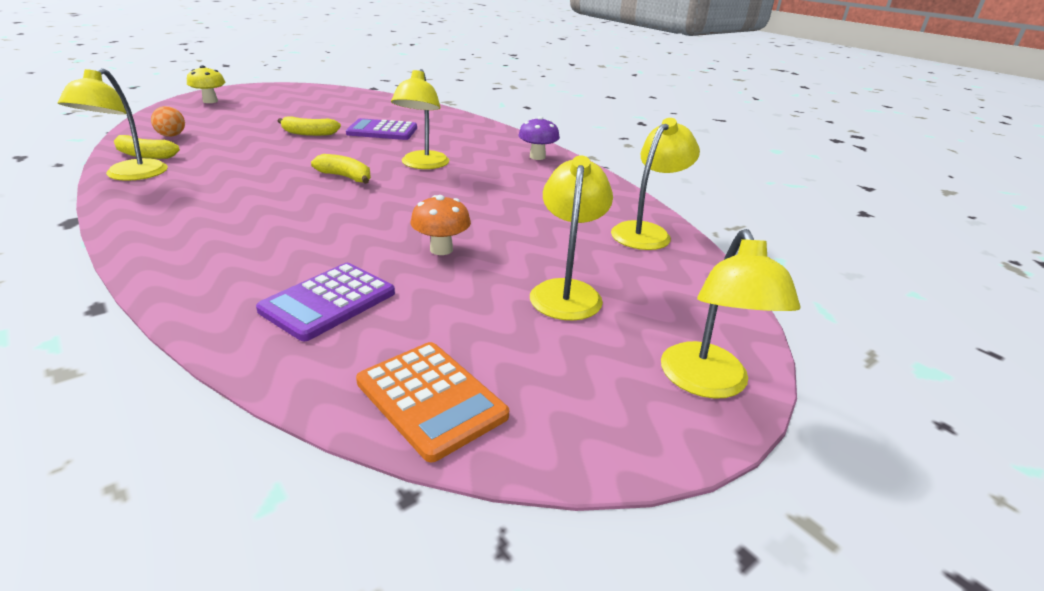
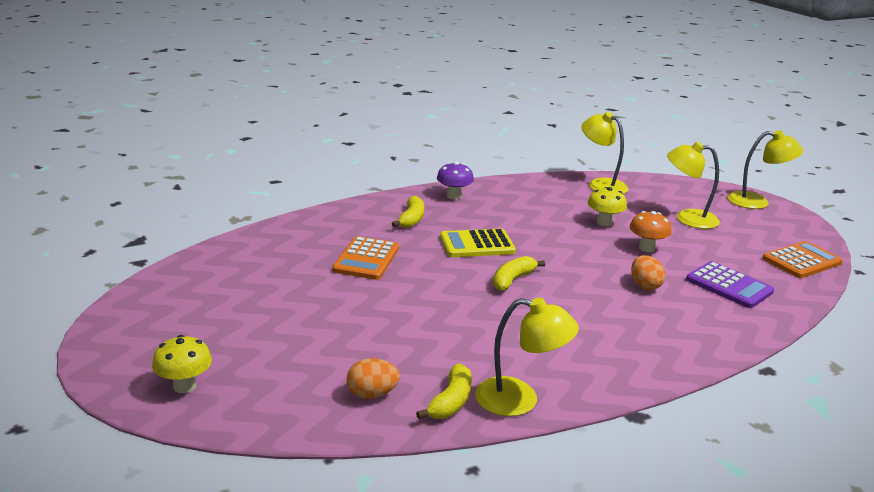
camera: 80 degrees left, 5 degrees down
yellow banana [278,117,341,136] -> yellow banana moved to [392,196,424,228]
purple calculator [346,118,417,140] -> orange calculator [332,236,399,280]
yellow lamp [391,69,449,169] -> yellow calculator [440,229,516,257]
none -> yellow mushroom [587,187,627,226]
none -> orange egg [631,255,665,290]

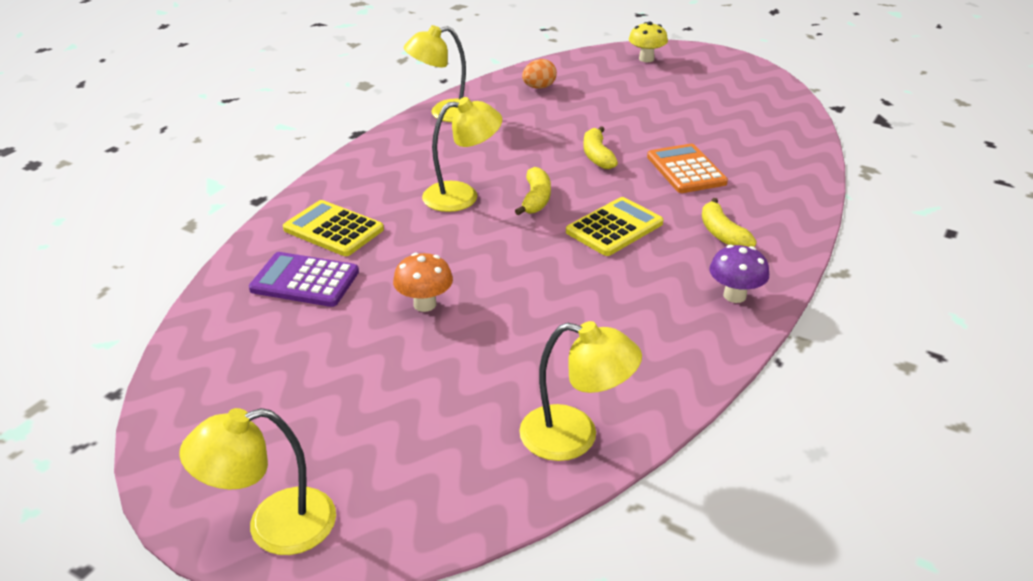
camera: 150 degrees right, 10 degrees up
yellow banana [416,363,472,419] -> yellow banana moved to [583,126,618,169]
yellow mushroom [587,187,627,226] -> none
orange egg [631,255,665,290] -> none
yellow lamp [667,142,720,229] -> yellow lamp moved to [422,97,502,212]
orange calculator [762,241,843,278] -> none
none -> yellow calculator [283,200,384,256]

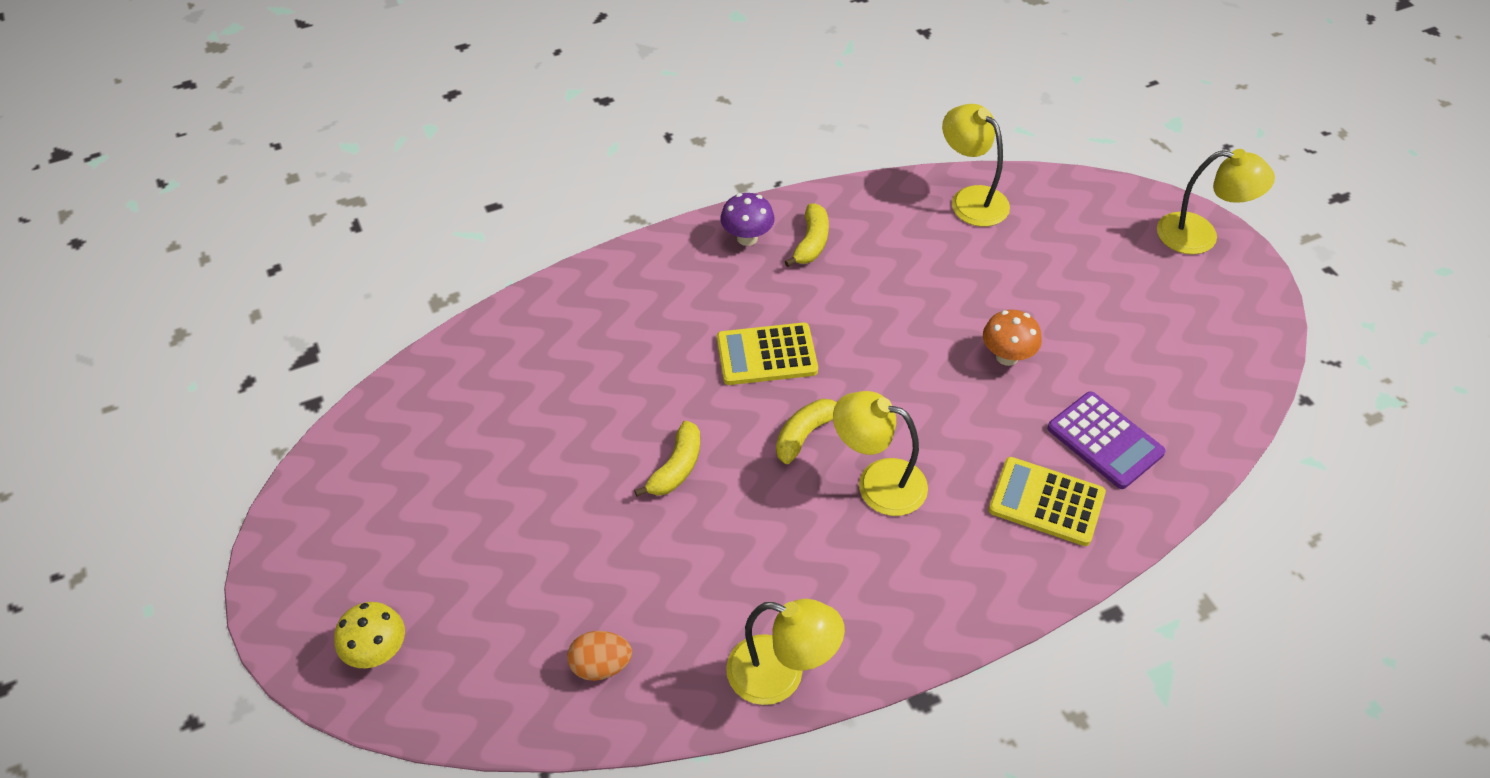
camera: 145 degrees left, 15 degrees up
yellow calculator [283,200,384,256] -> yellow calculator turned 135 degrees clockwise [989,457,1106,546]
orange calculator [647,144,728,193] -> none
yellow banana [702,198,757,247] -> yellow banana moved to [785,203,829,267]

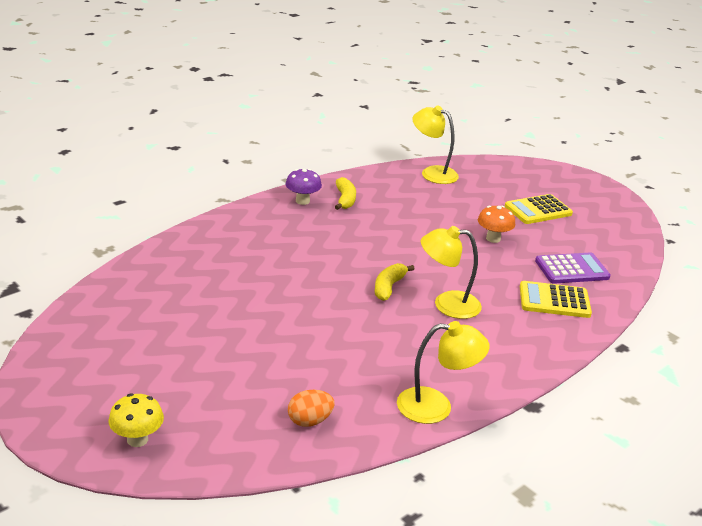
camera: 20 degrees left, 20 degrees down
yellow banana [634,421,700,497] -> none
yellow calculator [717,323,818,385] -> yellow calculator moved to [505,194,573,224]
purple calculator [1047,391,1166,489] -> purple calculator turned 45 degrees counterclockwise [535,252,611,284]
yellow lamp [1157,149,1275,254] -> none

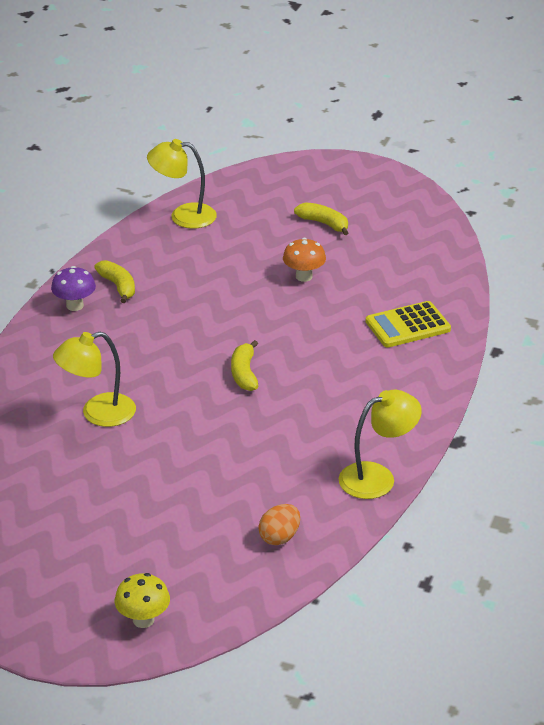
camera: 25 degrees left, 5 degrees up
yellow lamp [421,226,482,319] -> yellow lamp moved to [53,332,136,427]
yellow calculator [505,194,573,224] -> yellow banana [294,202,349,235]
purple calculator [535,252,611,284] -> none

